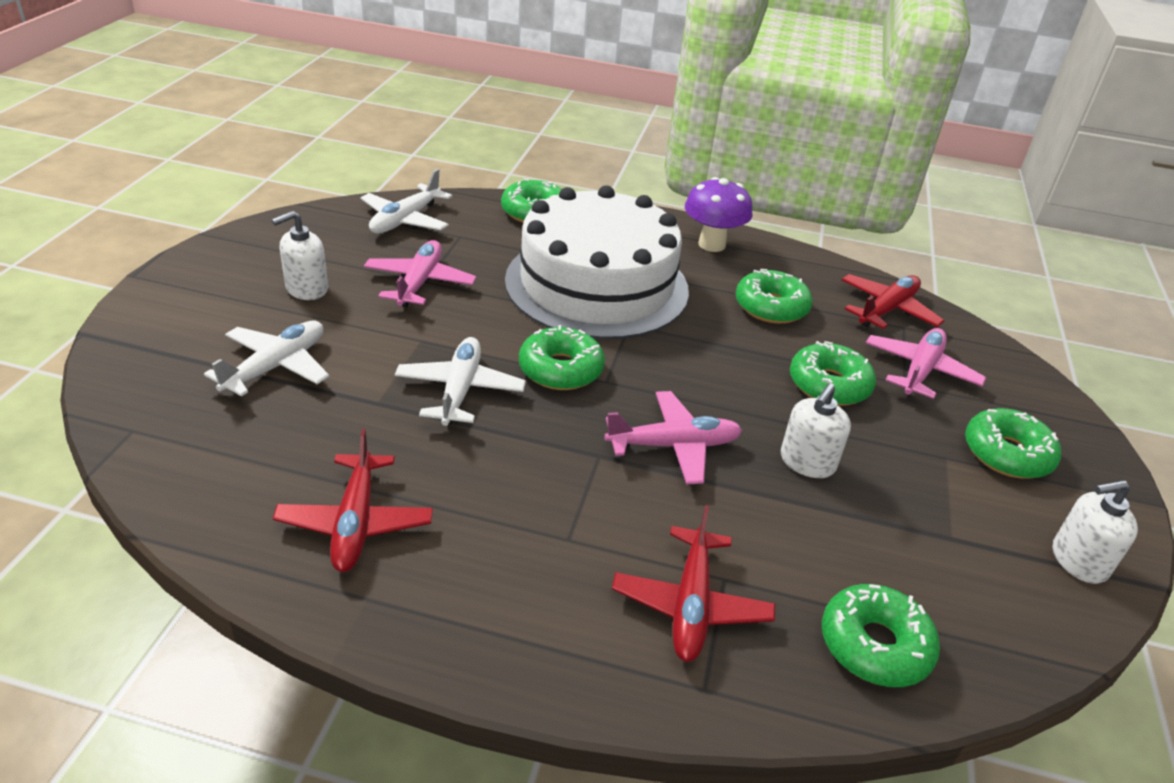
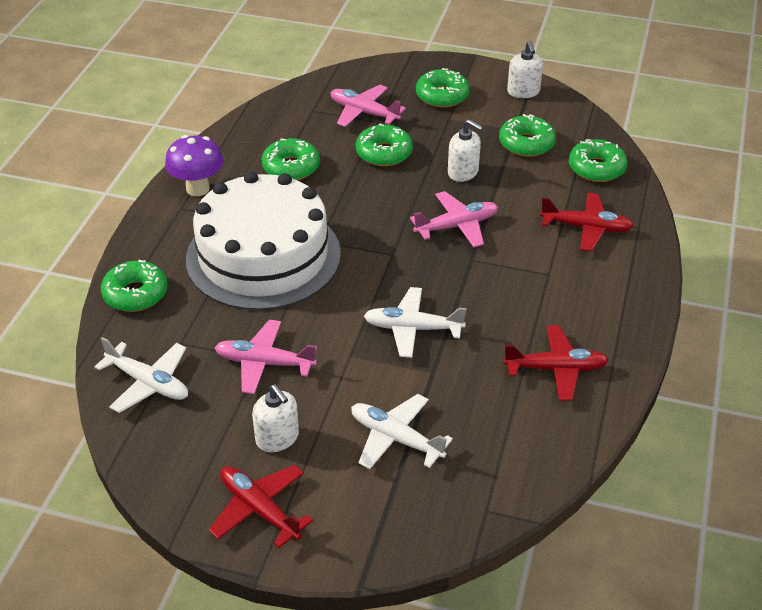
camera: 85 degrees left, 5 degrees up
green donut [519,325,605,390] -> green donut moved to [499,114,556,157]
pink plane [604,391,742,485] -> pink plane turned 75 degrees clockwise [410,191,498,247]
red plane [841,274,944,329] -> red plane moved to [209,465,313,548]

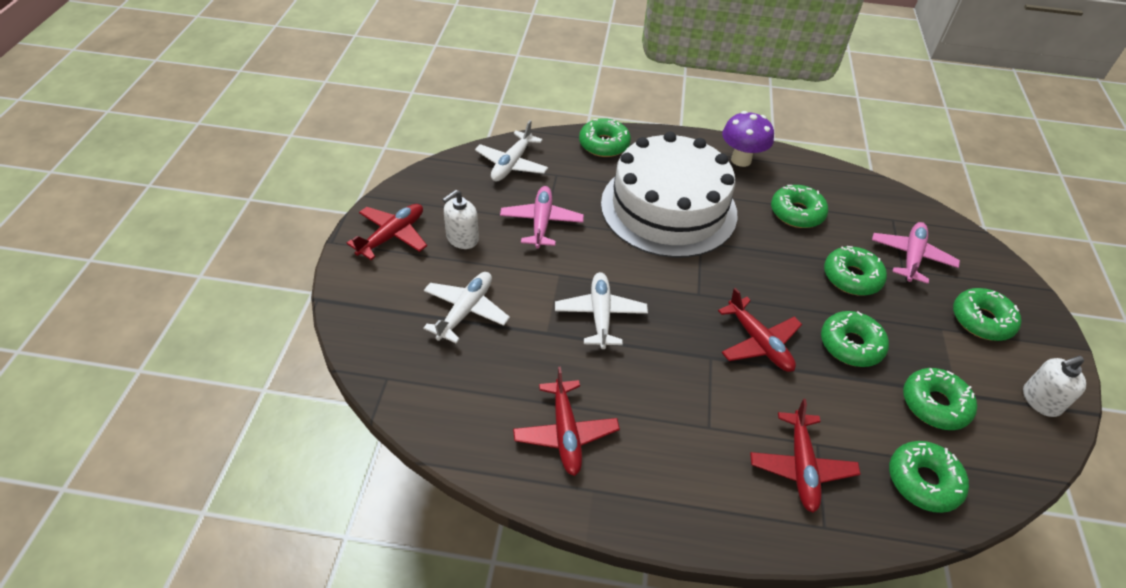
camera: 80 degrees right, 5 degrees up
pink plane [410,191,498,247] -> red plane [718,288,802,372]
white soap dispenser [448,119,483,182] -> green donut [821,311,889,367]

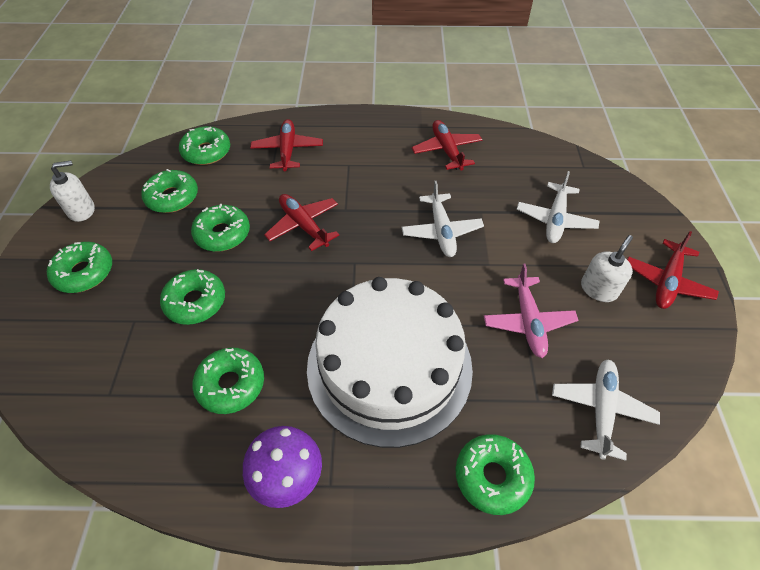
camera: 175 degrees right, 5 degrees up
pink plane [872,222,960,284] -> none

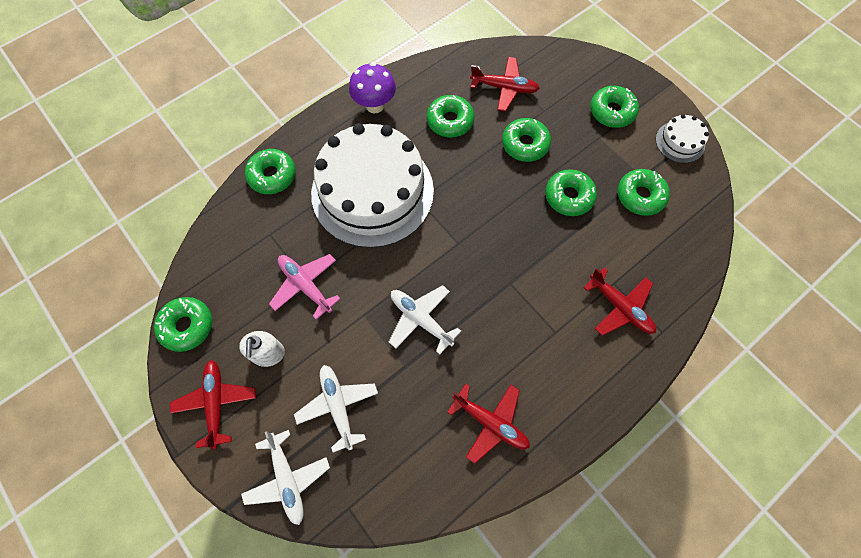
camera: 140 degrees right, 15 degrees up
white soap dispenser [50,160,95,222] -> white cake [656,114,709,163]
green donut [179,126,230,165] -> green donut moved to [154,297,212,352]
red plane [264,194,339,251] -> red plane moved to [470,57,540,112]
white plane [552,359,660,461] -> white plane moved to [241,430,330,525]

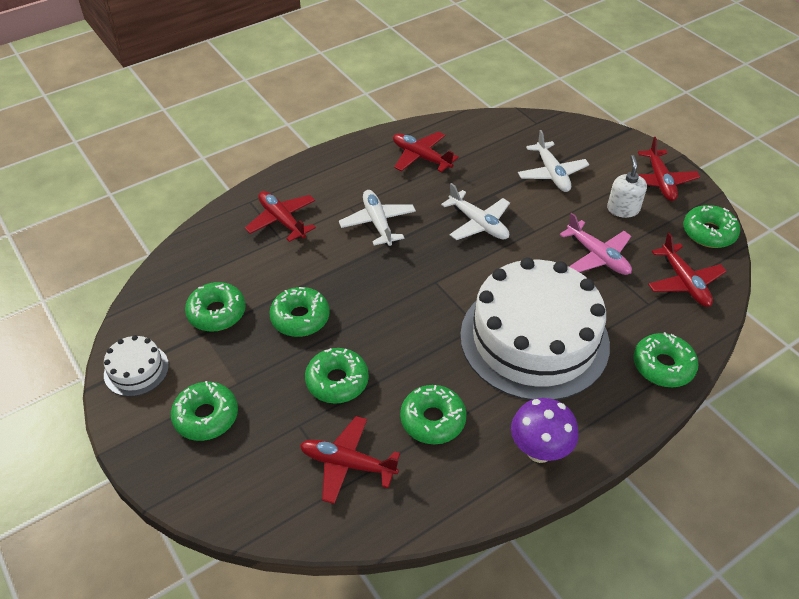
camera: 175 degrees left, 20 degrees down
white plane [241,430,330,525] -> white plane moved to [339,190,416,246]
none -> red plane [648,233,726,307]

